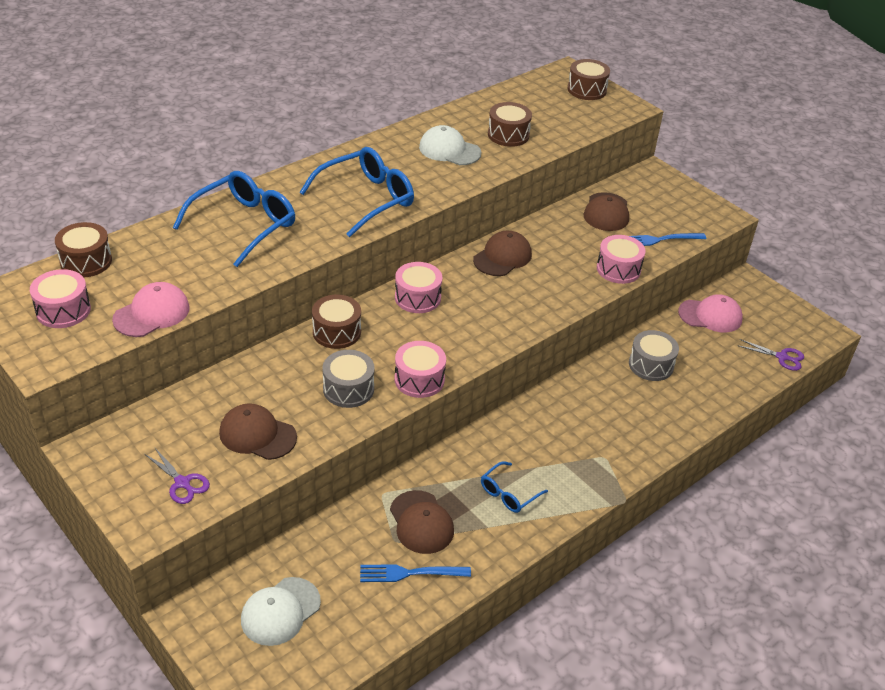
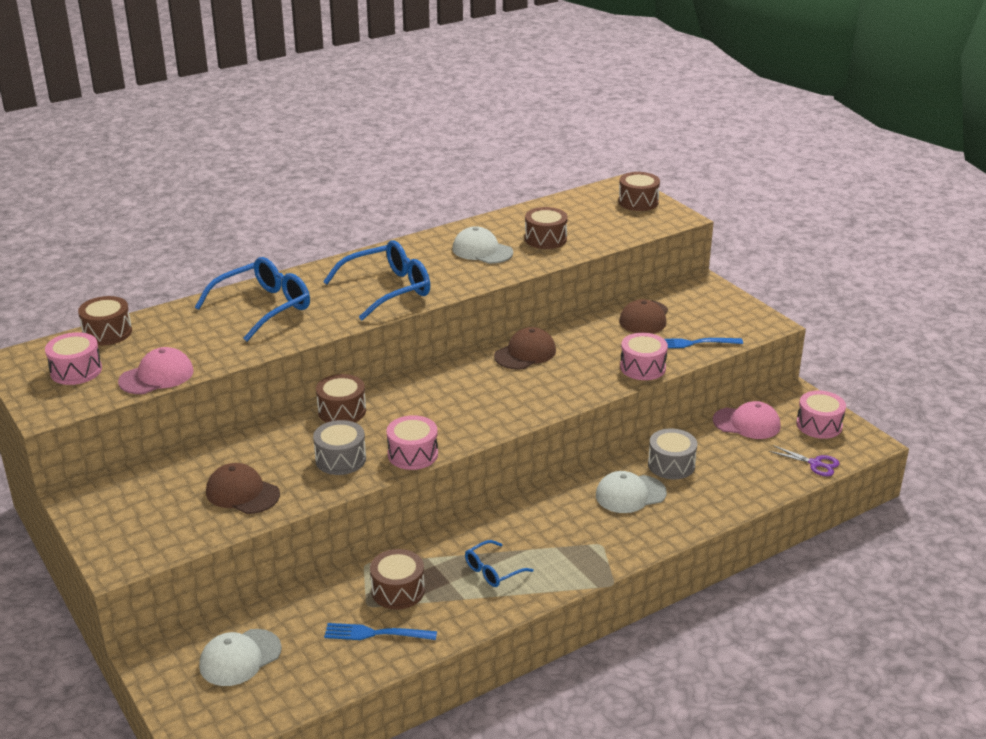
camera: 10 degrees right, 10 degrees down
purple scissors [145,448,210,504] -> none
brown cap [390,490,454,554] -> brown drum [370,549,425,610]
pink drum [395,262,442,313] -> pink drum moved to [796,390,846,439]
none -> white cap [596,471,667,513]

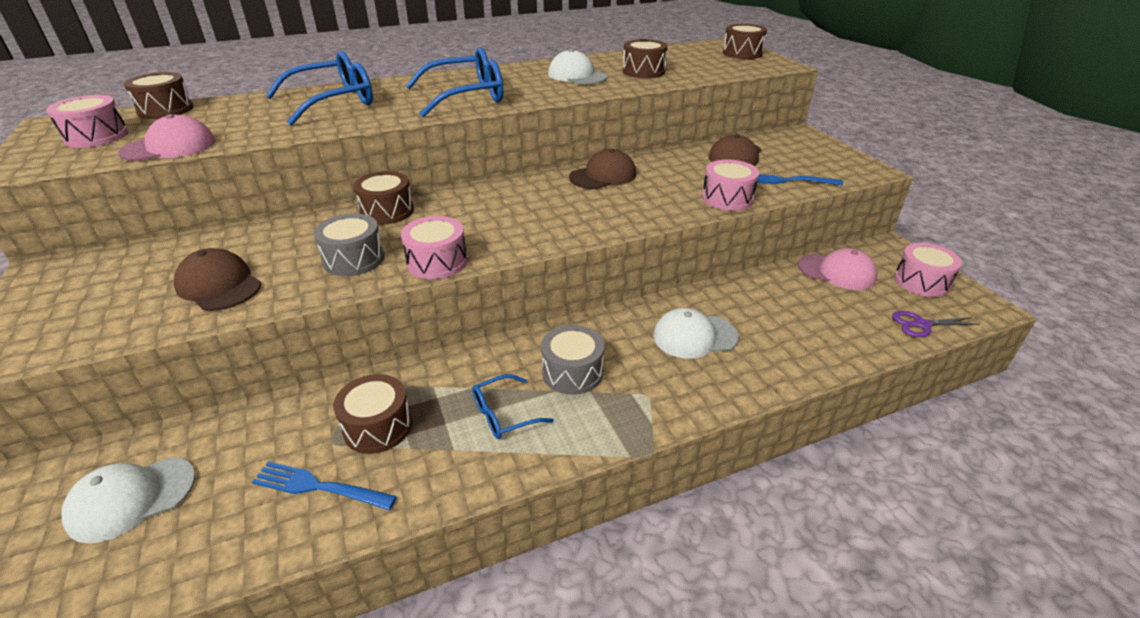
camera: 10 degrees right, 5 degrees up
grey drum [648,428,697,479] -> grey drum moved to [541,325,604,395]
purple scissors [769,445,839,476] -> purple scissors turned 135 degrees clockwise [892,311,980,337]

